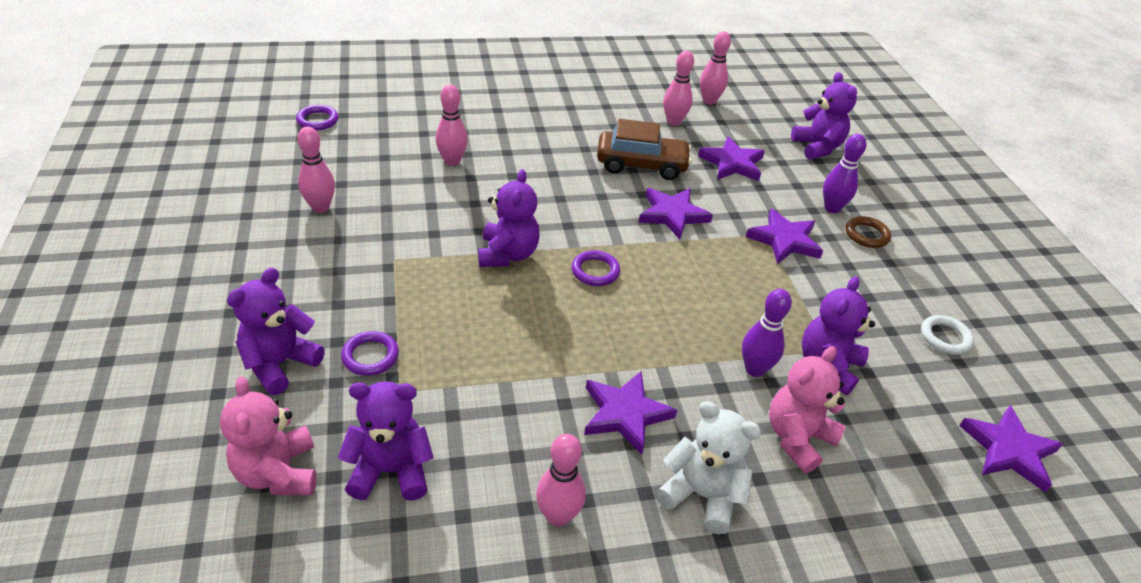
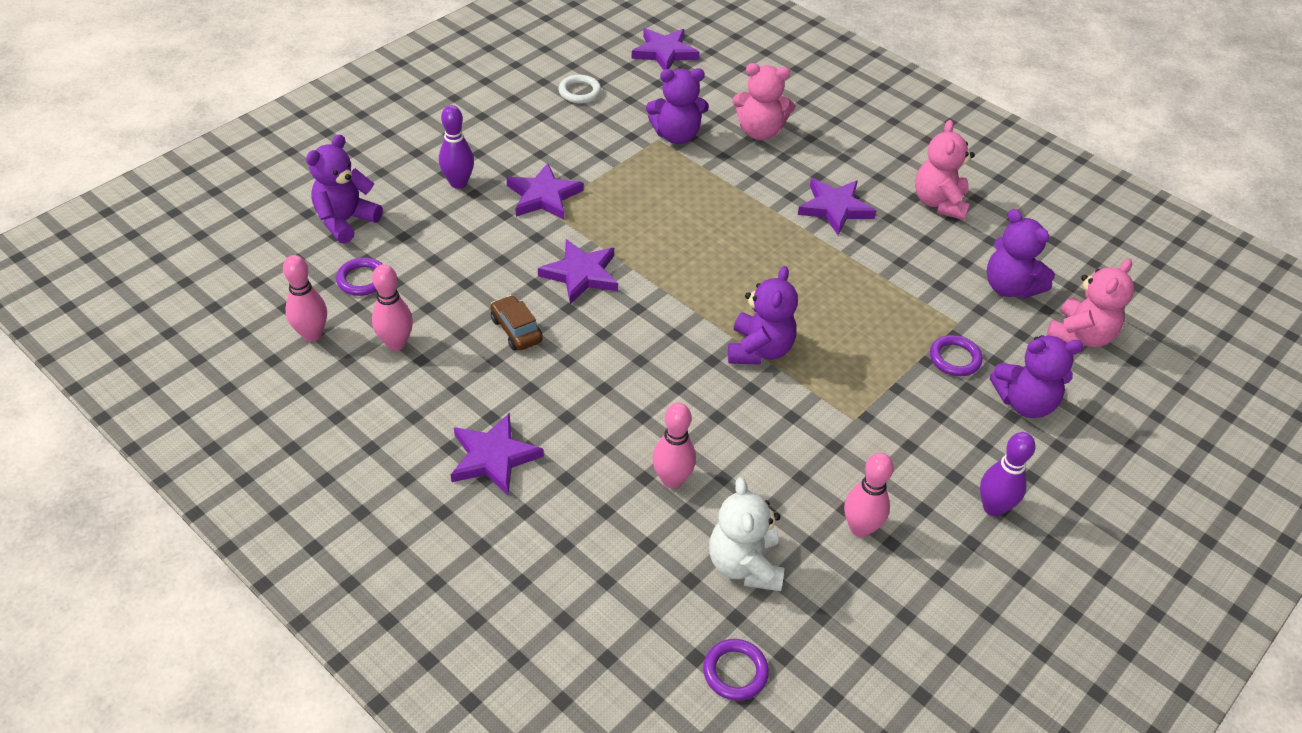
camera: 125 degrees left, 5 degrees up
purple teddy bear [478,169,540,267] -> purple teddy bear turned 135 degrees clockwise [728,266,798,365]
pink bowling pin [536,434,586,527] -> pink teddy bear [915,120,975,220]
purple ring [572,250,620,286] -> purple ring moved to [336,258,382,296]
brown car [597,119,692,180] -> brown car [491,295,543,351], size x0.58
white teddy bear [656,401,761,534] -> white teddy bear moved to [709,477,784,591]
purple star [698,136,765,181] -> purple star moved to [451,413,544,496]
purple bowling pin [742,289,792,377] -> purple bowling pin moved to [980,432,1036,516]
brown ring [846,216,891,248] -> none

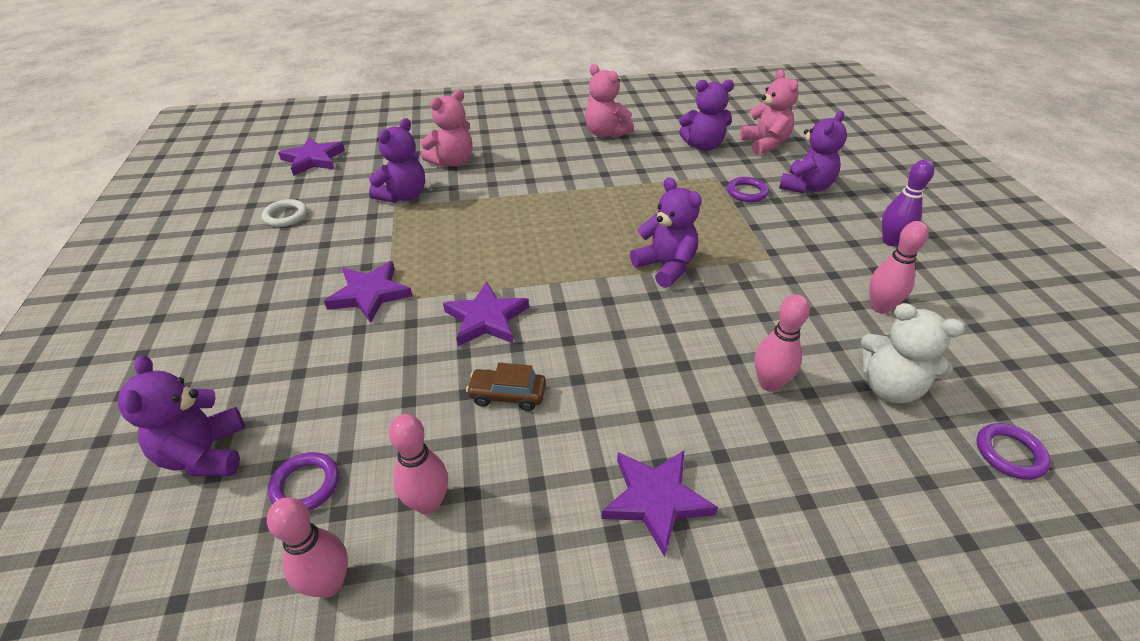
camera: 50 degrees left, 5 degrees down
purple bowling pin [439,105,474,189] -> none
purple star [798,178,876,235] -> none

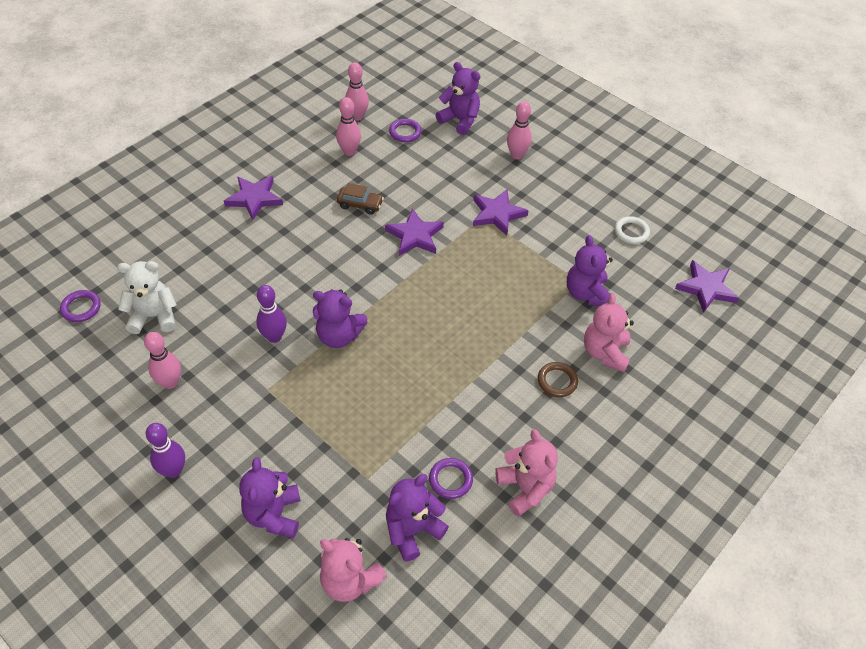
camera: 140 degrees right, 10 degrees up
brown car [466,363,546,411] -> brown car turned 45 degrees clockwise [337,183,384,215]
pink teddy bear [585,64,634,138] -> pink teddy bear turned 60 degrees clockwise [495,429,558,517]
purple ring [727,177,769,202] -> purple ring moved to [429,458,473,499]
pink bowling pin [755,294,810,392] -> pink bowling pin moved to [507,101,532,159]
none -> purple bowling pin [256,285,287,343]
none -> brown ring [538,362,578,397]

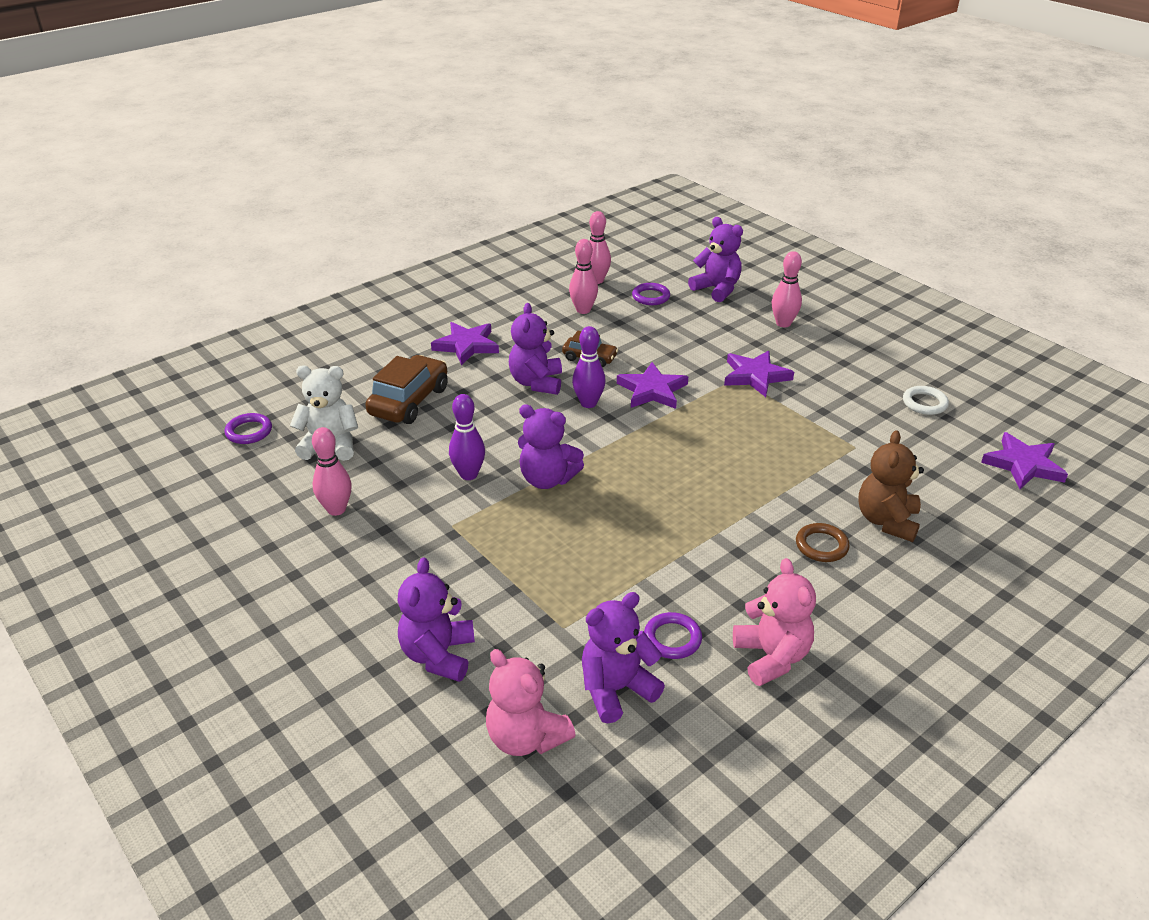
camera: 10 degrees right, 15 degrees down
purple bowling pin [146,423,185,478] -> purple bowling pin moved to [572,326,606,408]
purple teddy bear [567,235,613,306] -> purple teddy bear moved to [509,303,562,395]
pink teddy bear [584,293,634,373] -> brown teddy bear [858,430,924,542]
none -> brown car [365,355,448,424]

